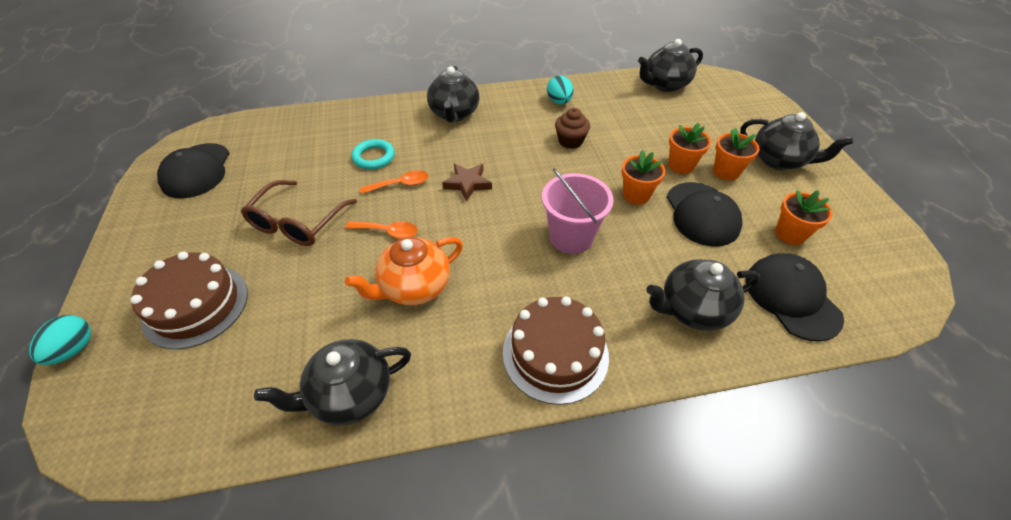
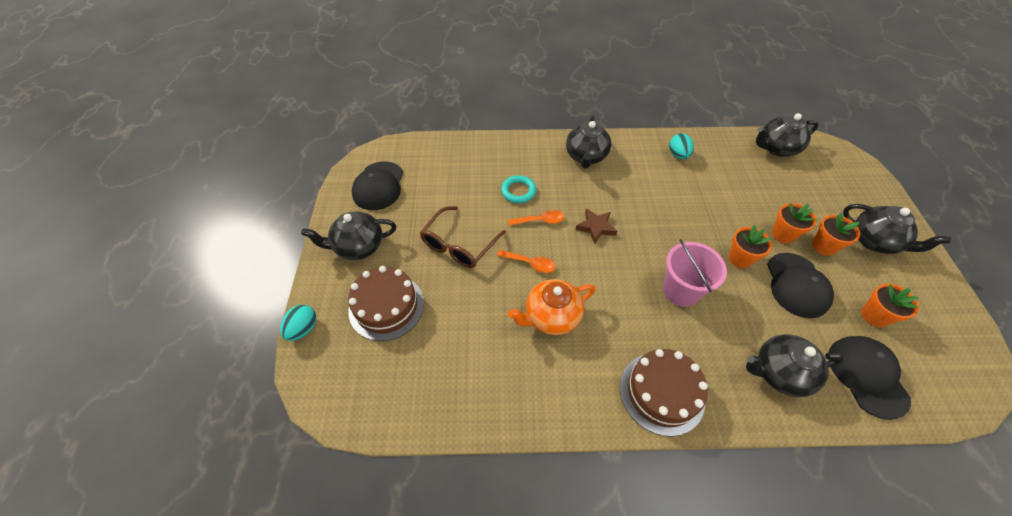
camera: 10 degrees right, 5 degrees up
black teapot [254,339,411,425] -> black teapot moved to [301,211,396,260]
brown cupcake [555,108,590,149] -> none

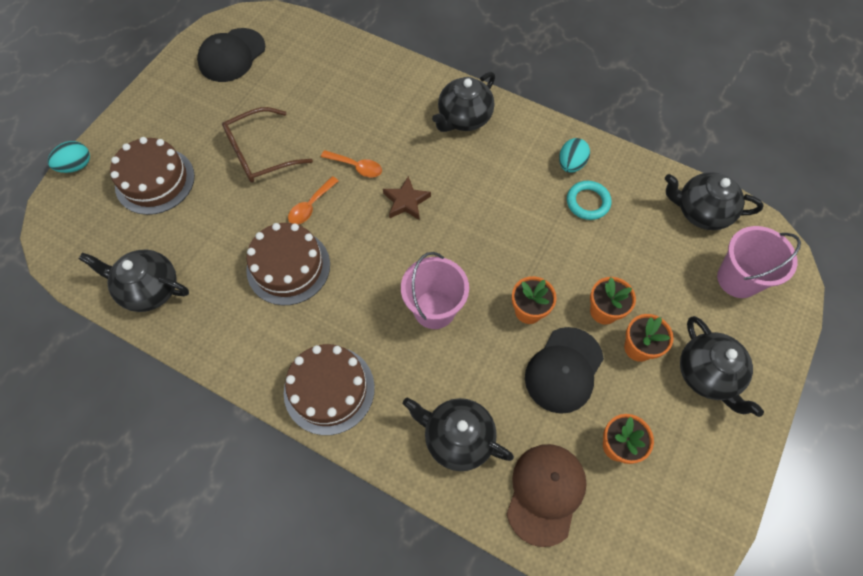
camera: 30 degrees right, 10 degrees up
black teapot [301,211,396,260] -> black teapot moved to [79,250,189,312]
orange spoon [497,250,556,273] -> orange spoon turned 75 degrees clockwise [288,176,339,224]
turquoise ring [501,175,536,203] -> turquoise ring moved to [567,181,611,220]
orange teapot [508,279,596,335] -> brown cake [246,223,330,305]
black cap [828,336,911,420] -> brown cap [507,444,587,547]
none -> pink bucket [717,226,801,298]

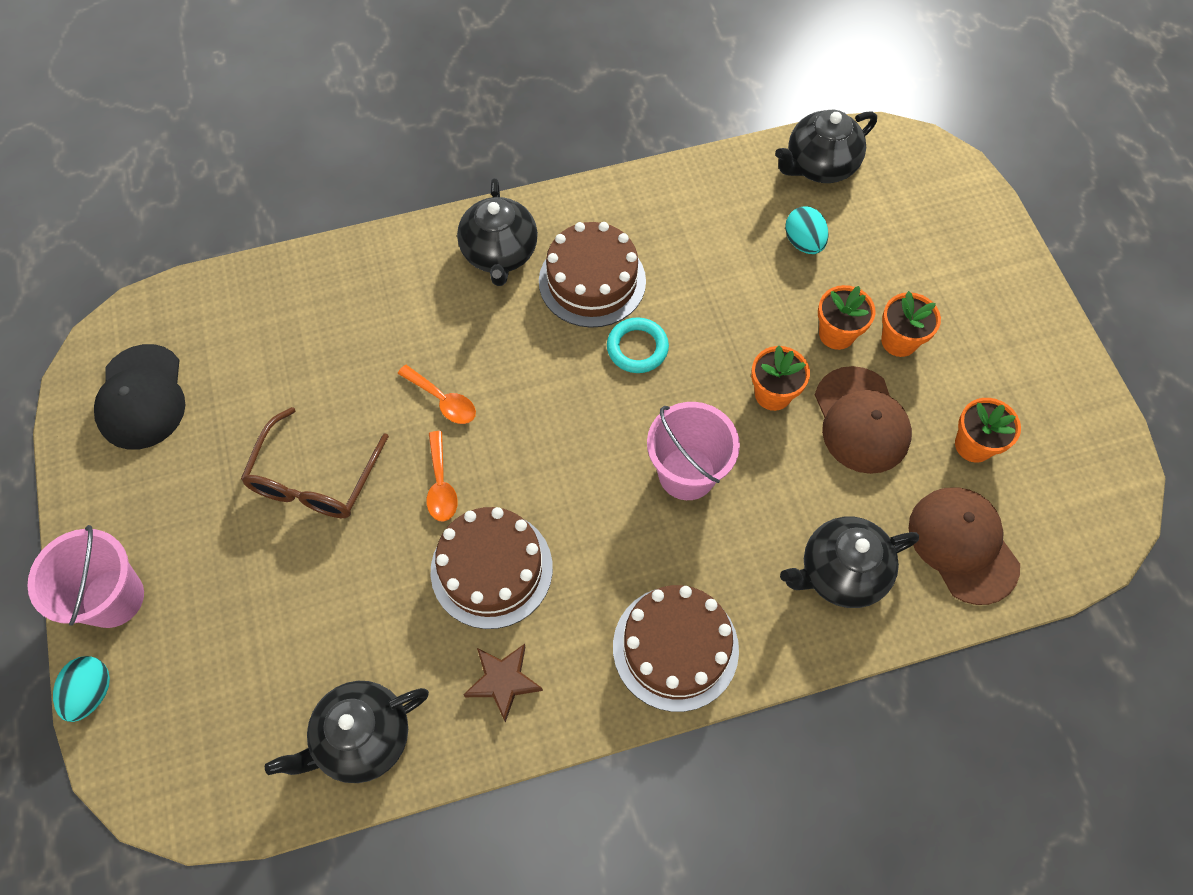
camera: 45 degrees left, 0 degrees up
brown cake [110,137,195,215] -> brown cake moved to [539,222,646,328]
orange spoon [321,150,382,178] -> orange spoon turned 60 degrees clockwise [398,365,476,424]
brown star [383,176,431,220] -> brown star moved to [464,644,543,723]
black cap [525,327,604,414] -> brown cap [815,366,912,474]
turquoise egg [559,138,590,173] -> turquoise egg moved to [785,206,829,254]
turquoise ring [567,181,611,220] -> turquoise ring moved to [607,317,669,373]
black teapot [680,316,764,417] -> none
pink bucket [717,226,801,298] -> pink bucket moved to [27,525,144,628]

